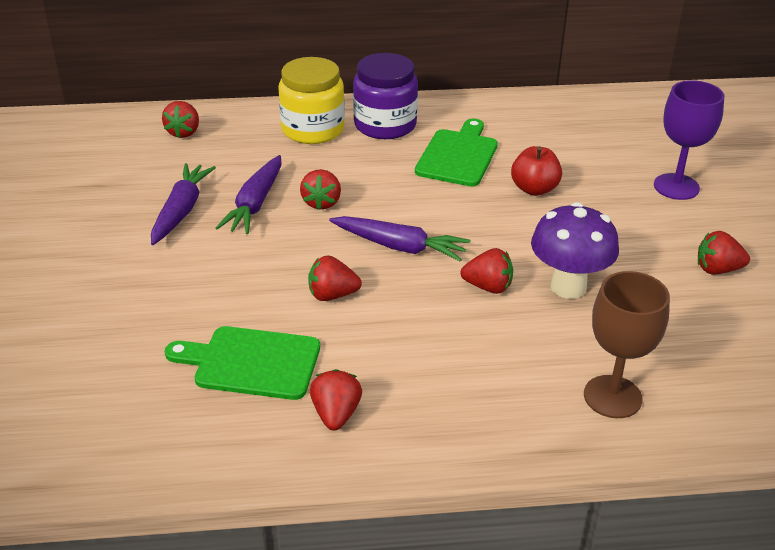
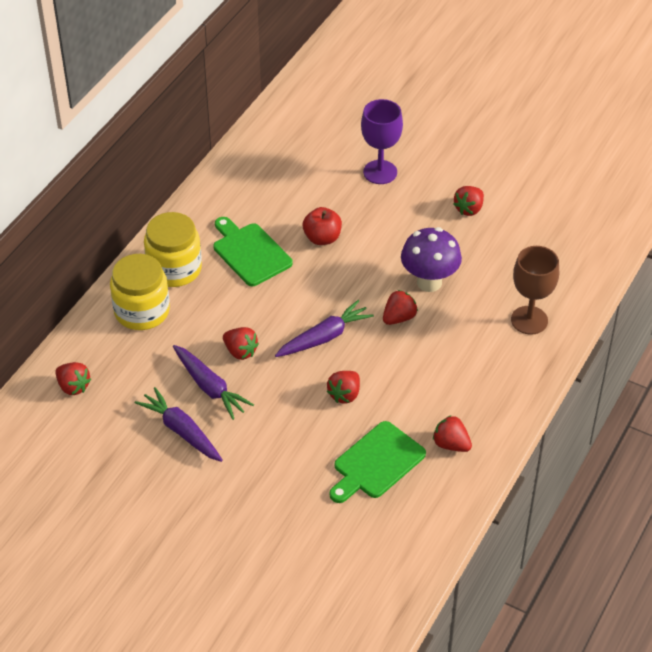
camera: 55 degrees left, 10 degrees up
purple jar [353,53,418,139] -> yellow jar [144,212,202,287]

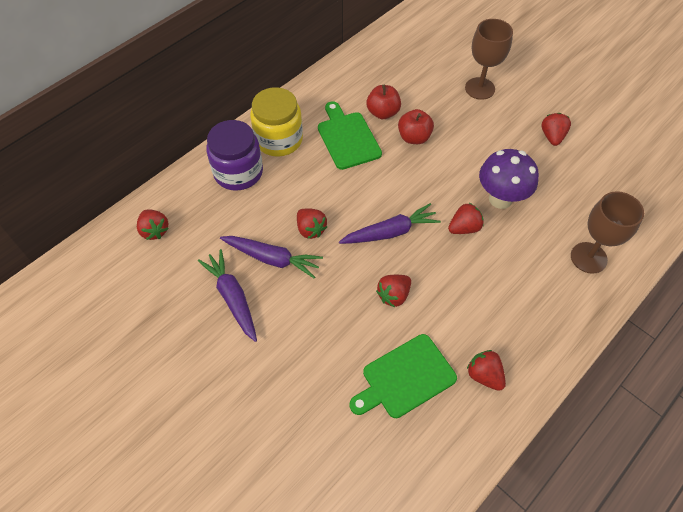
camera: 15 degrees right, 10 degrees up
yellow jar [110,254,170,330] -> purple jar [206,120,263,191]
purple carrot [173,345,254,420] -> purple carrot turned 45 degrees counterclockwise [220,236,323,278]
purple goblet [361,99,403,184] -> brown goblet [465,19,513,100]
red strawberry [453,186,484,216] -> red strawberry turned 135 degrees clockwise [541,113,571,146]
none -> red apple [367,85,401,119]

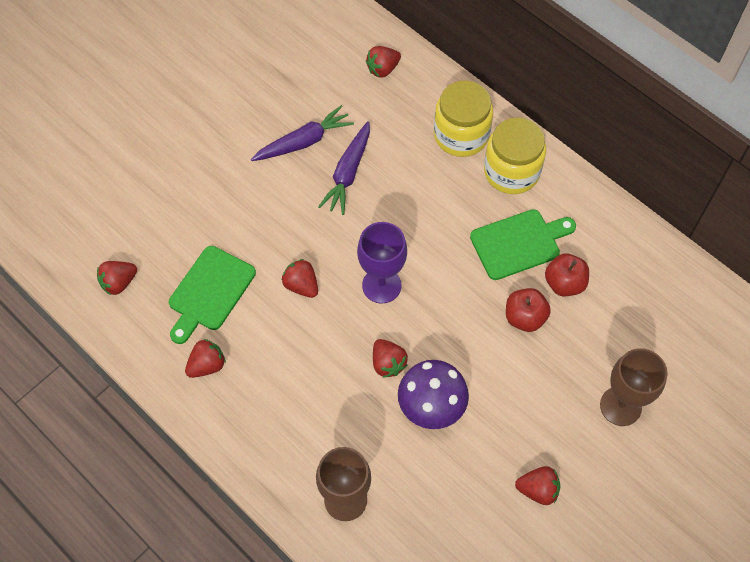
camera: 90 degrees right, 5 degrees up
purple jar [206,120,263,191] -> yellow jar [434,80,493,157]
red strawberry [297,208,328,239] -> red strawberry moved to [97,261,137,295]
purple carrot [339,203,441,244] -> purple goblet [357,222,407,303]
green cutting board [349,334,457,418] -> green cutting board turned 120 degrees counterclockwise [169,246,256,344]

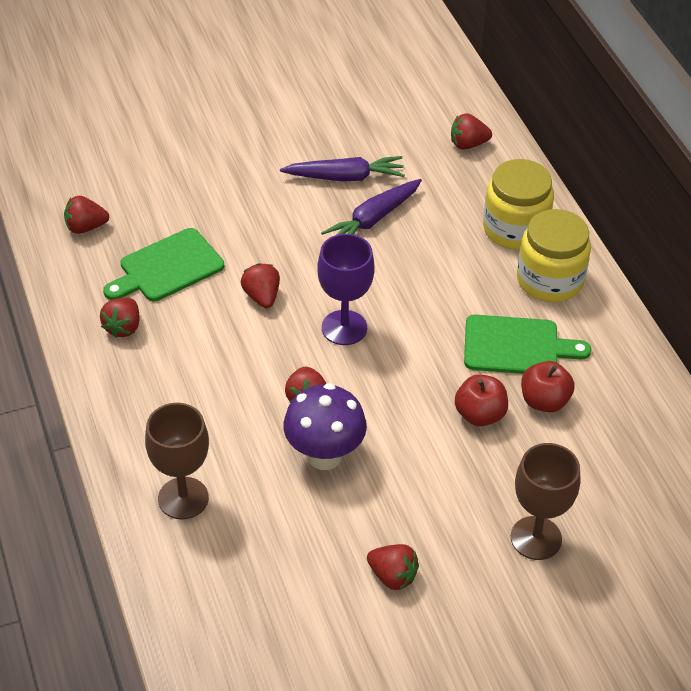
camera: 25 degrees right, 15 degrees down
red strawberry [185,339,226,378] -> red strawberry turned 120 degrees clockwise [100,298,140,338]

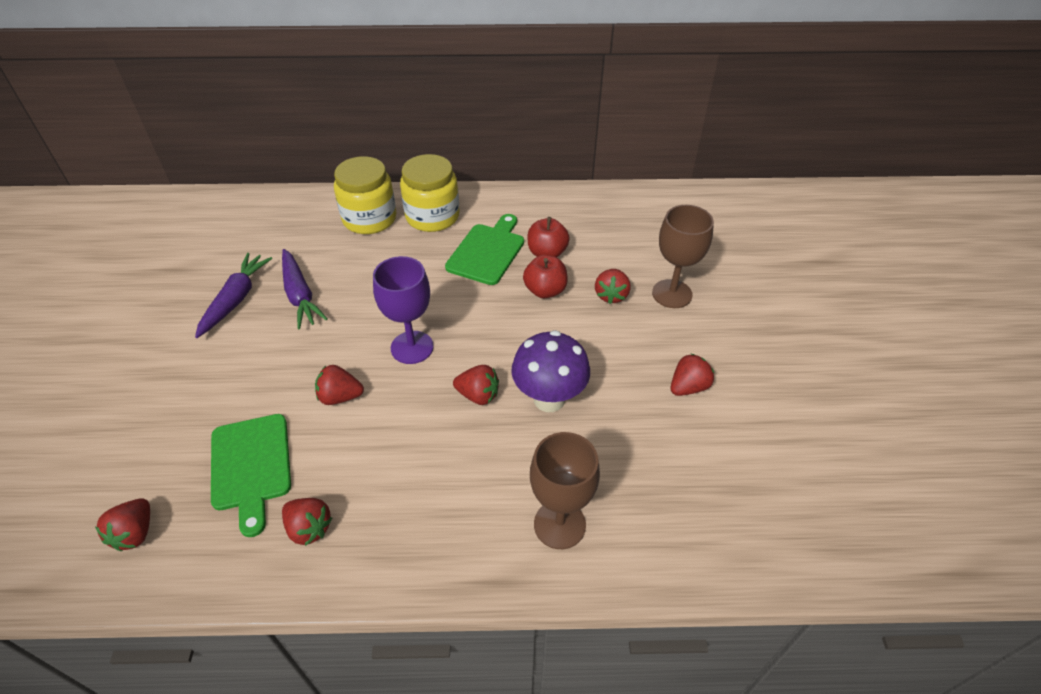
camera: 70 degrees left, 0 degrees up
red strawberry [451,113,492,150] -> red strawberry moved to [595,269,631,304]

